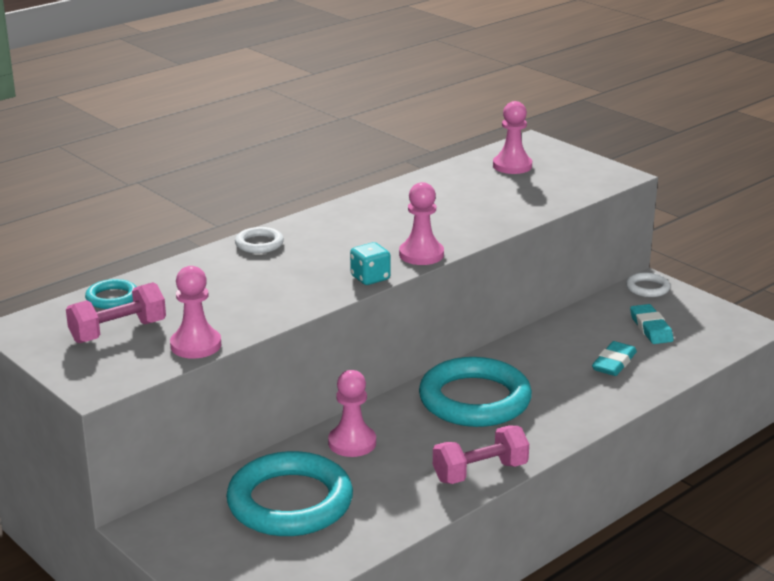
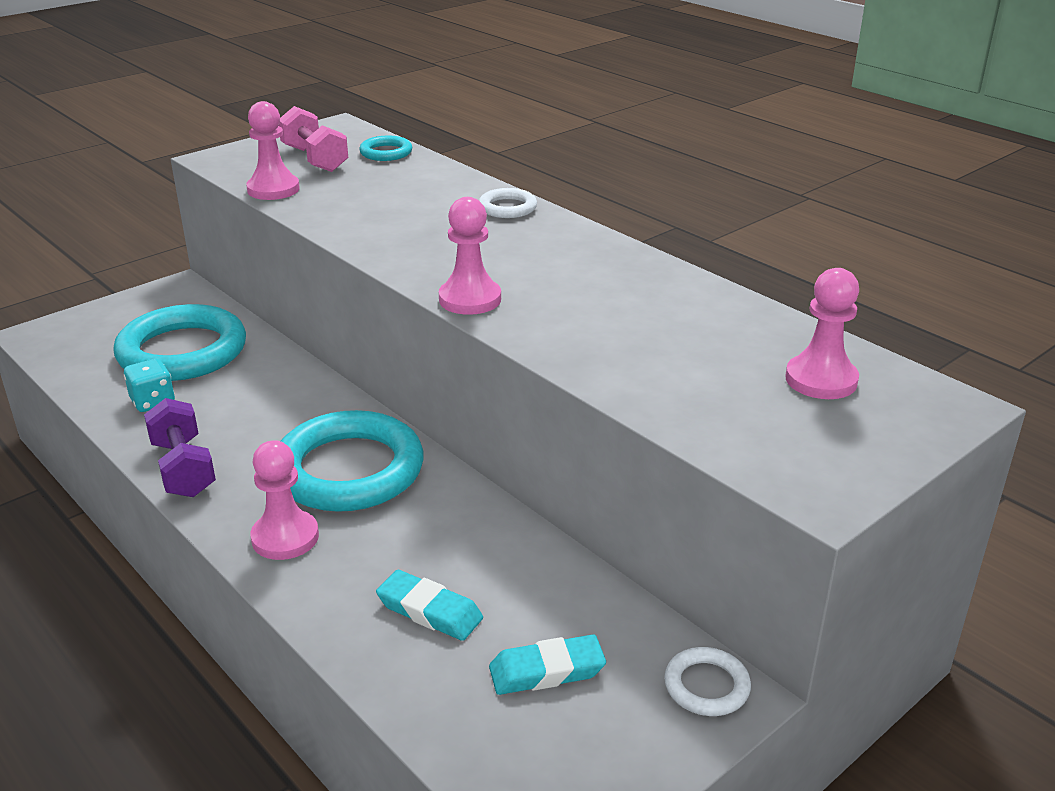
camera: 90 degrees right, 5 degrees up
pink pawn [328,370,376,457] -> pink pawn moved to [250,440,319,560]
turquoise dice [350,242,391,285] -> turquoise dice moved to [124,358,175,412]
pink dumbbell [433,425,529,484] -> purple dumbbell [144,398,216,497]

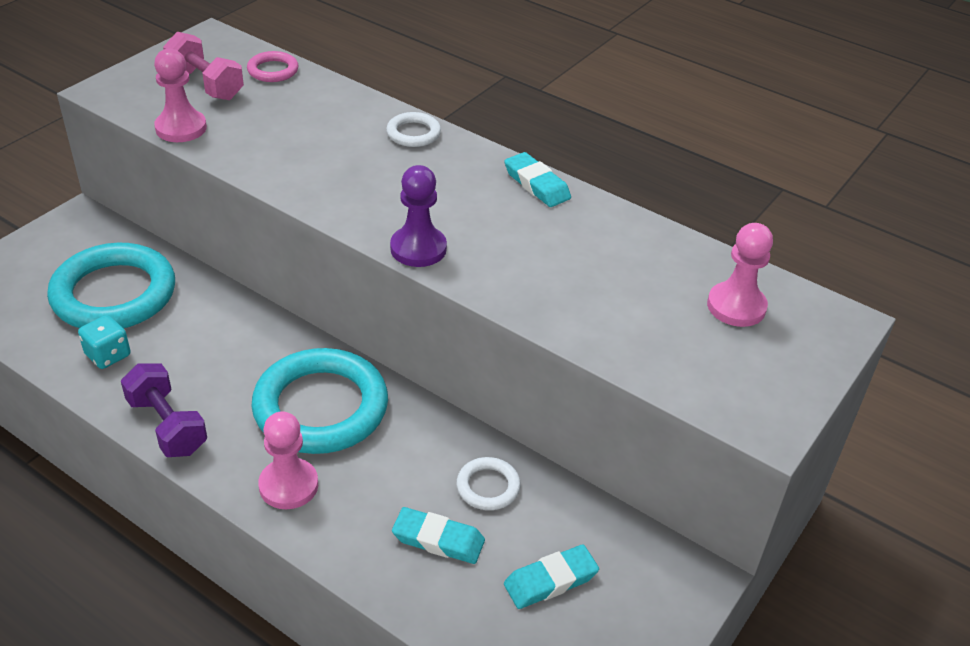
camera: 15 degrees left, 10 degrees up
turquoise ring [359,136,412,161] -> pink ring [247,51,298,82]
pink pawn [439,197,501,315] -> purple pawn [390,165,447,267]
white ring [664,647,751,716] -> white ring moved to [456,457,521,510]
none -> turquoise eraser [504,152,571,207]

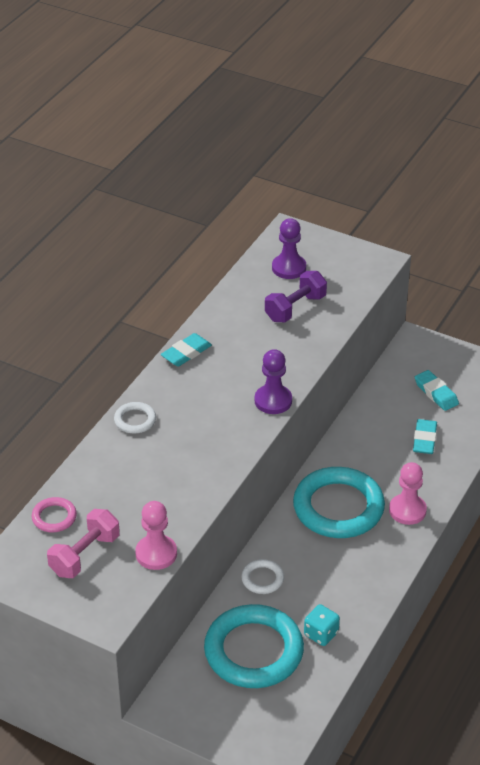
camera: 95 degrees left, 0 degrees up
purple dumbbell [121,363,207,457] -> purple dumbbell moved to [265,271,327,322]
white ring [456,457,521,510] -> white ring moved to [241,559,284,594]
pink pawn [707,223,773,327] -> purple pawn [272,218,306,279]

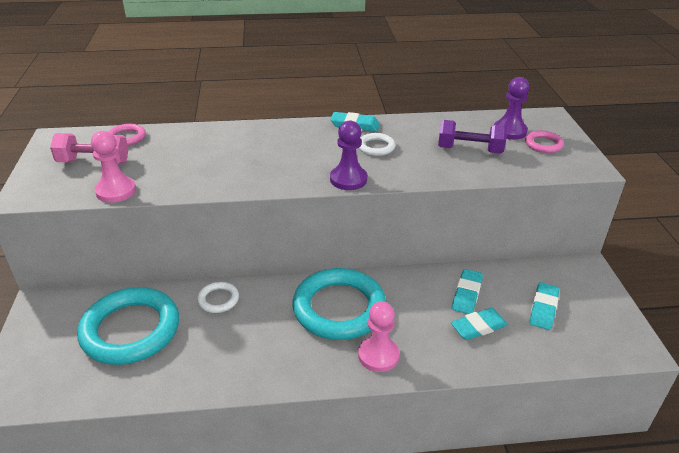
camera: 55 degrees right, 5 degrees down
white ring [114,402,156,434] -> white ring moved to [359,133,395,156]
turquoise dice [304,604,340,646] -> none
none -> turquoise eraser [452,269,483,314]
none -> pink ring [525,130,564,153]

